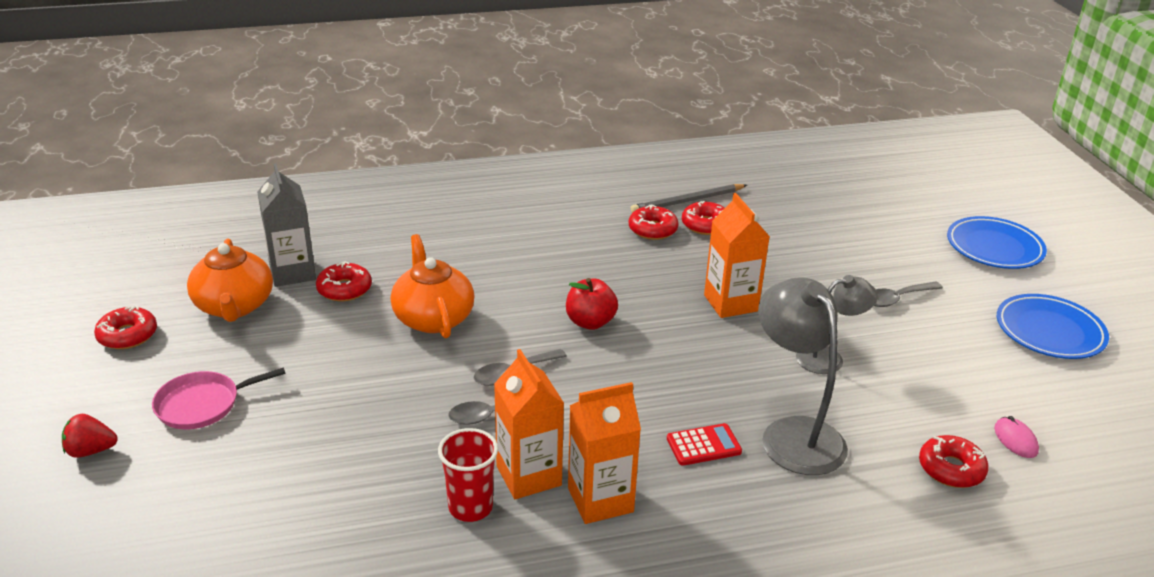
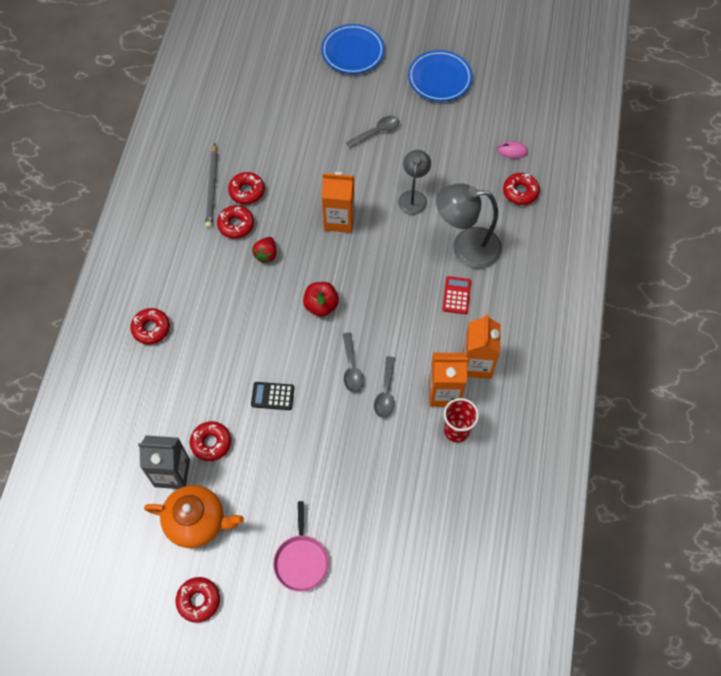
camera: 65 degrees left, 30 degrees up
red strawberry [62,414,118,458] -> red strawberry moved to [252,237,277,263]
orange teapot [391,234,474,338] -> black calculator [251,382,294,410]
grey spoon [874,282,943,307] -> grey spoon turned 120 degrees counterclockwise [346,116,399,148]
none -> red donut [130,308,170,345]

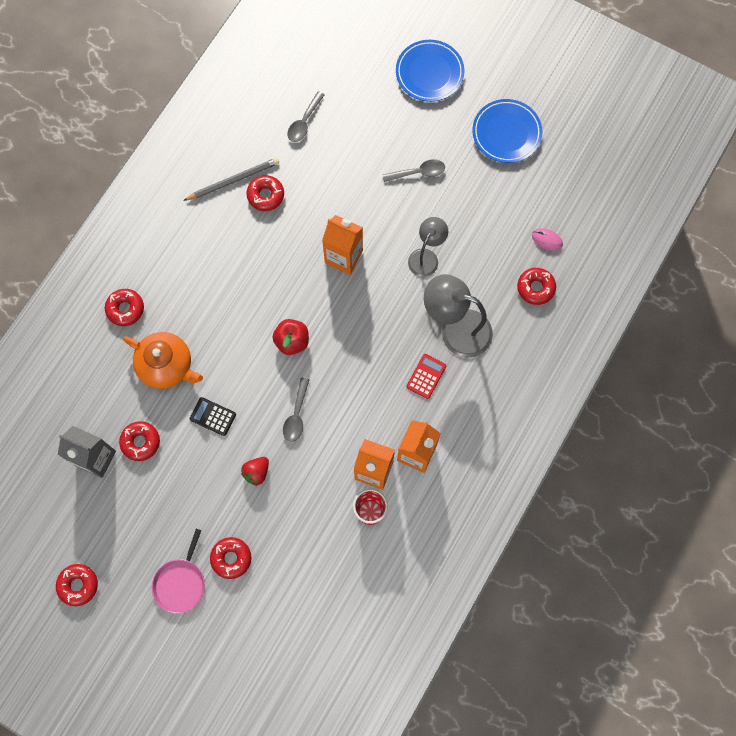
camera: 20 degrees right, 10 degrees up
orange teapot [144,485,244,548] -> orange teapot moved to [123,332,203,389]
grey pencil [205,144,217,228] -> grey pencil turned 135 degrees counterclockwise [183,158,279,201]
red donut [217,205,254,239] -> red donut moved to [210,537,251,579]
red strawberry [252,237,277,263] -> red strawberry moved to [241,457,269,486]
grey spoon [374,356,395,418] -> grey spoon moved to [287,91,325,142]

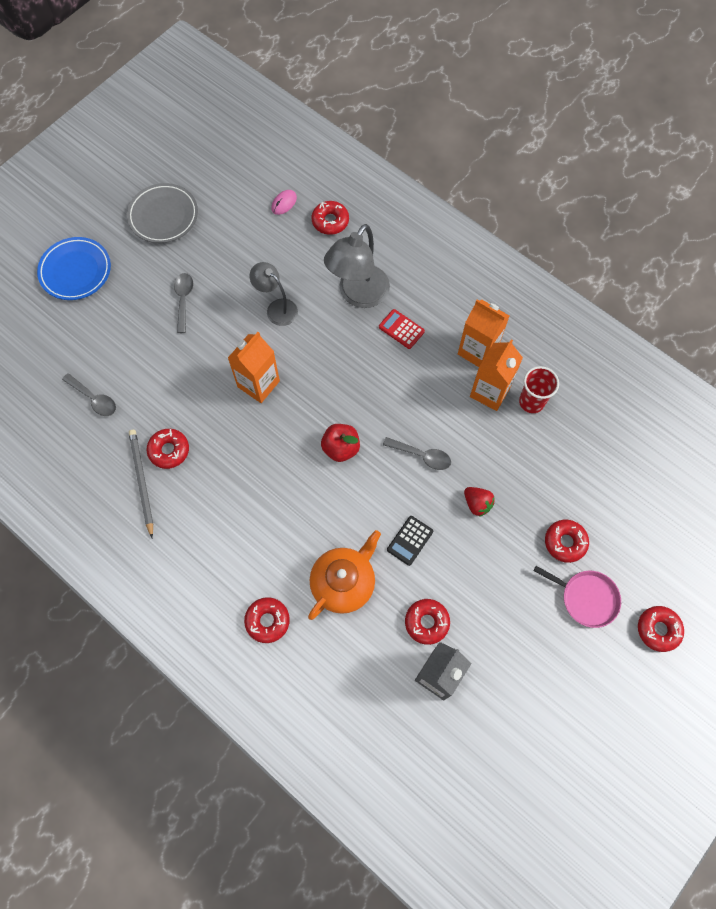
camera: 80 degrees left, 5 degrees down
red donut [56,564,98,606] -> red donut moved to [638,606,684,652]
blue plate [472,99,542,163] -> grey plate [127,183,198,243]

